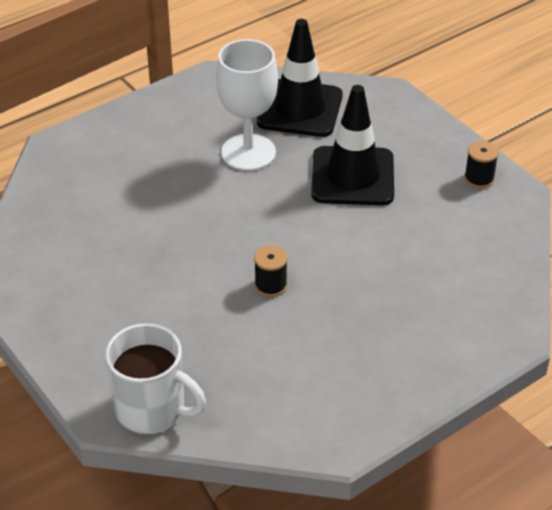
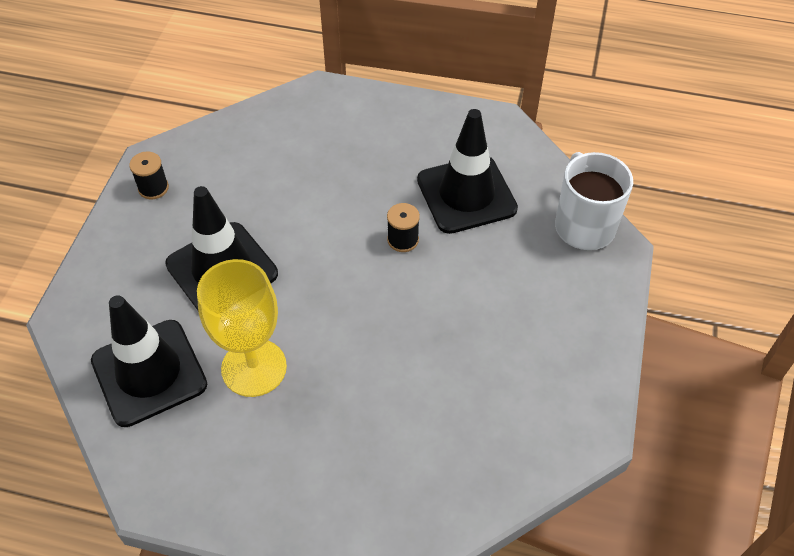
camera: 130 degrees left, 10 degrees up
white goblet [216,39,278,171] -> yellow goblet [197,259,287,397]
none -> black traffic cone [417,109,518,234]

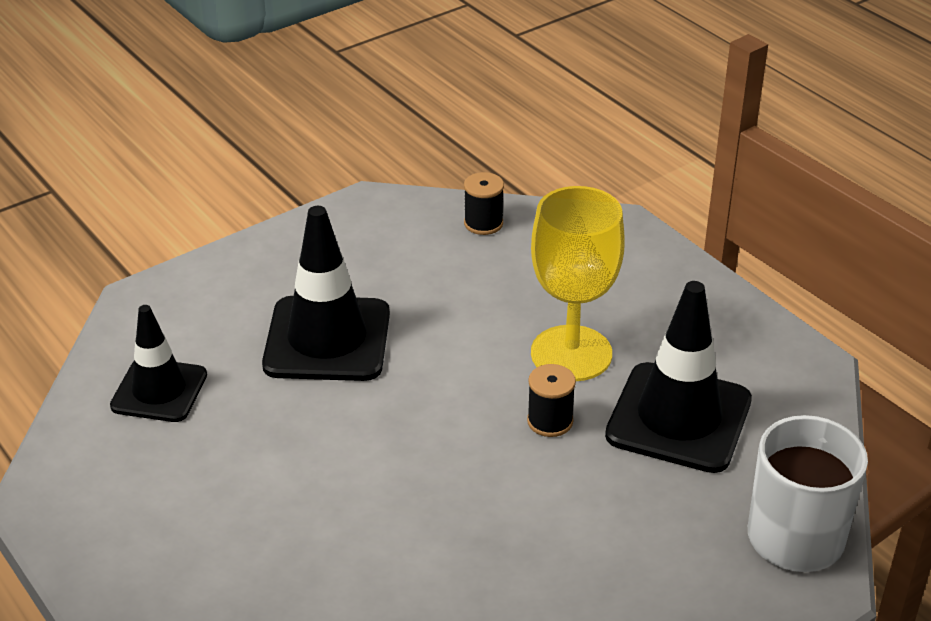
camera: 40 degrees right, 15 degrees down
black traffic cone [91,295,207,427] -> black traffic cone [110,305,207,422], size x0.65
black spool [129,151,169,200] -> black spool moved to [464,172,504,235]
yellow goblet [197,259,287,397] -> yellow goblet moved to [531,186,625,381]

